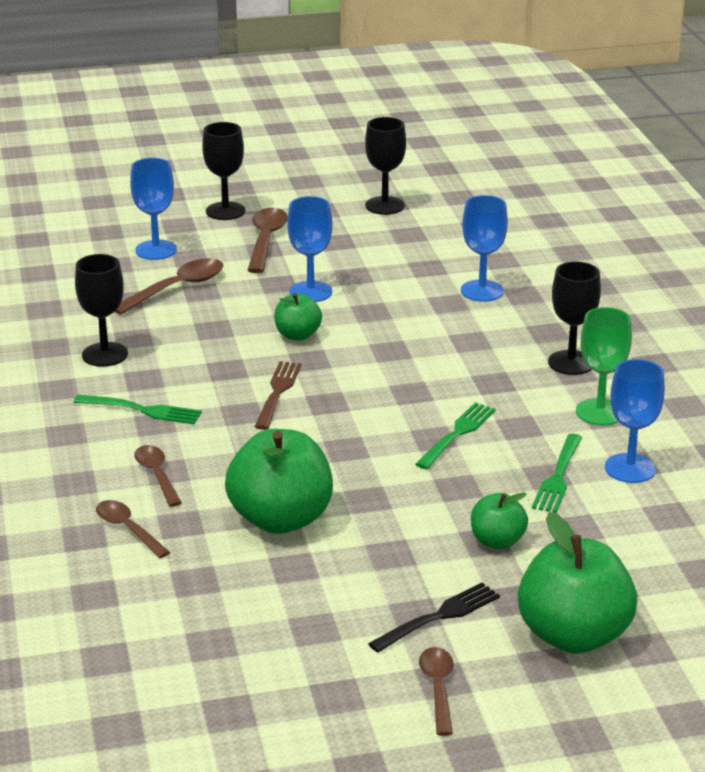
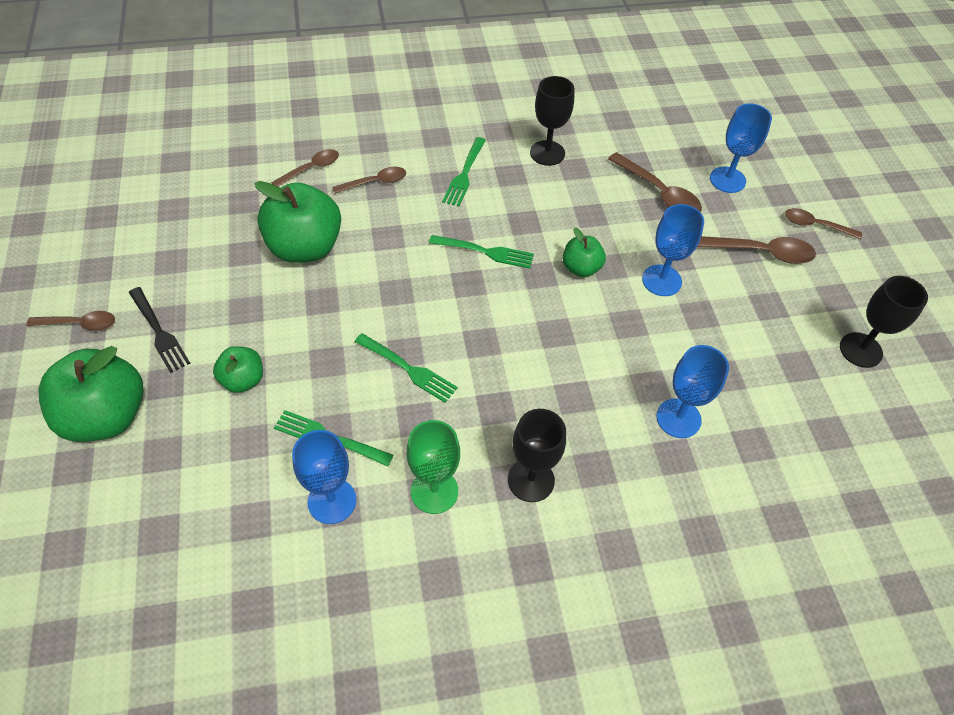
camera: 90 degrees right, 25 degrees up
black goblet [202,122,245,220] -> brown spoon [785,208,862,239]
brown fork [255,361,301,430] -> green fork [429,235,534,269]

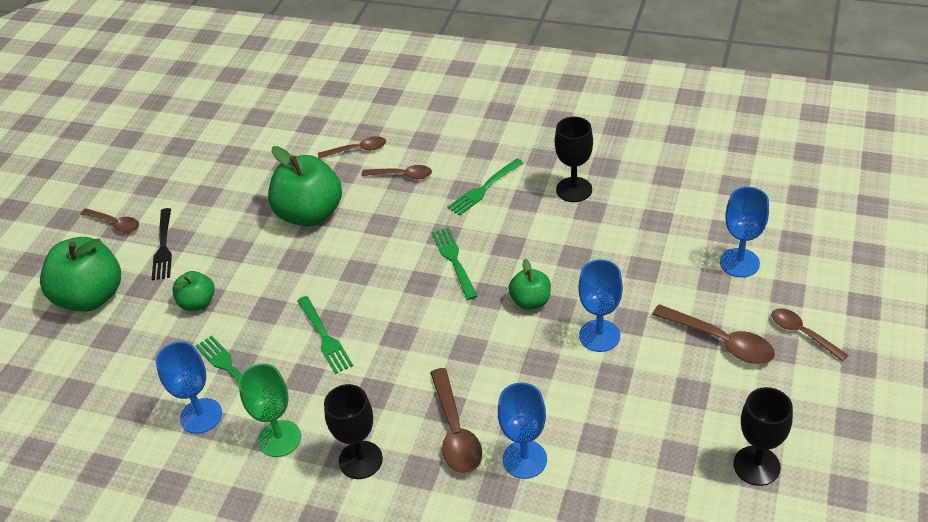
camera: 35 degrees right, 10 degrees down
green fork [429,235,534,269] -> green fork turned 150 degrees counterclockwise [432,227,478,300]
brown spoon [608,152,702,212] -> brown spoon moved to [430,368,482,473]

